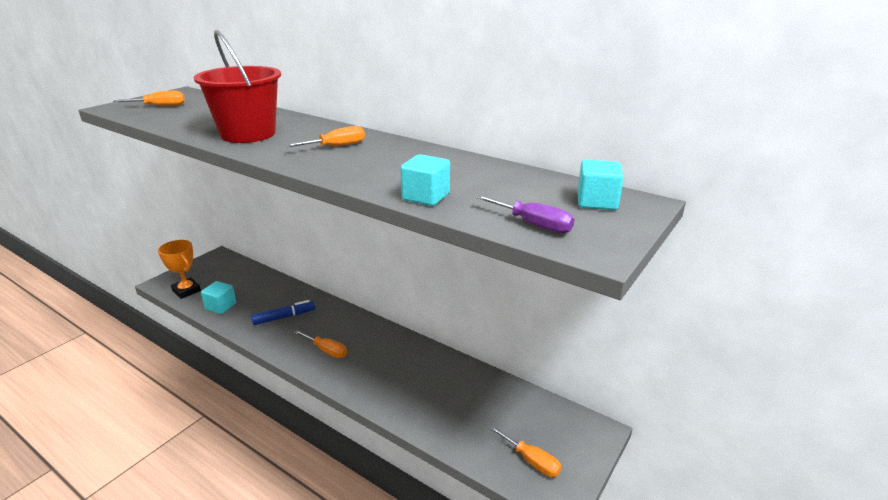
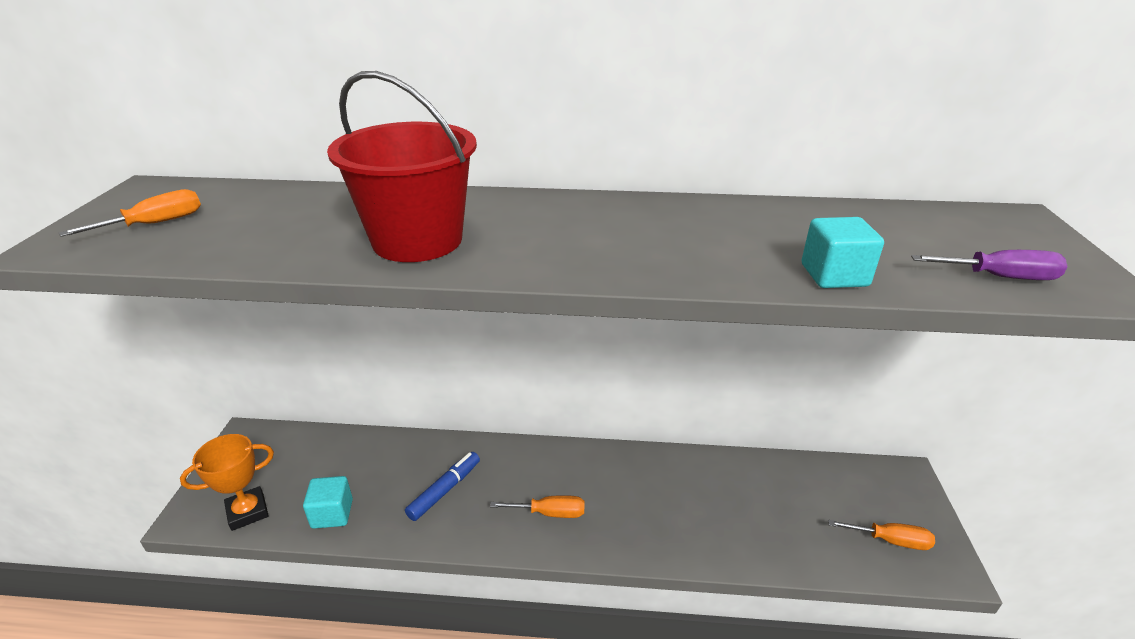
camera: 30 degrees left, 5 degrees up
orange trophy [158,240,201,299] -> orange trophy turned 45 degrees counterclockwise [180,434,274,531]
orange screwdriver [285,126,365,147] -> none
turquoise cube [578,160,624,210] -> none

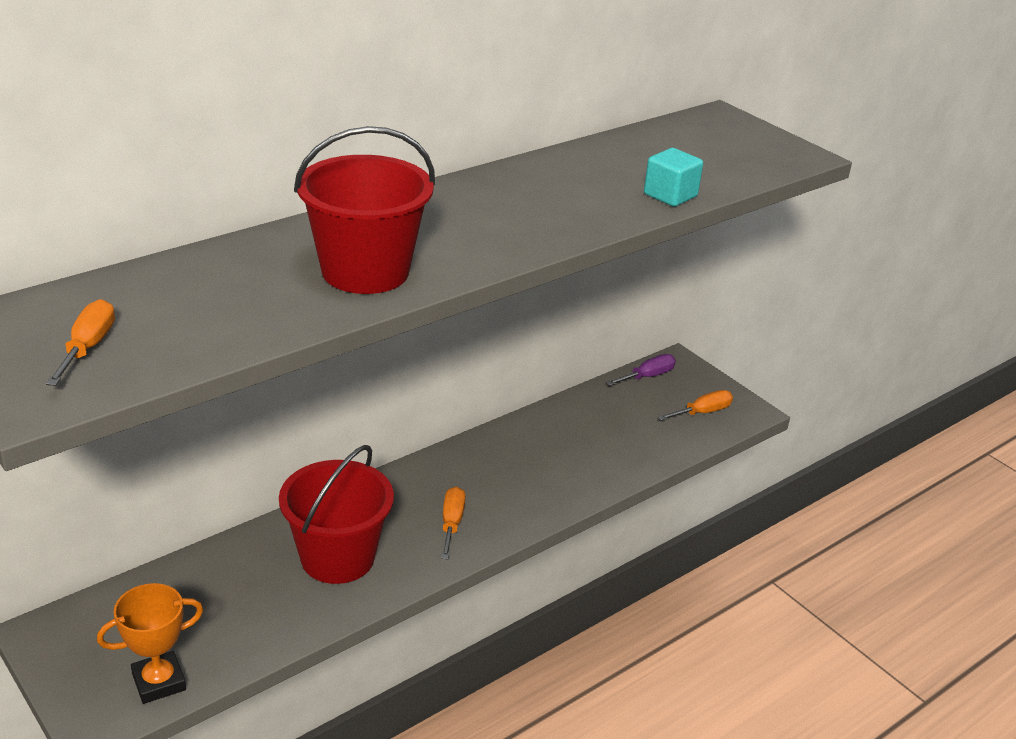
camera: 45 degrees left, 0 degrees up
orange trophy [180,434,274,531] -> orange trophy turned 45 degrees clockwise [97,583,203,704]
turquoise cube [303,476,353,529] -> none
blue marker [405,452,480,521] -> red bucket [279,445,394,584]
orange screwdriver [490,495,584,518] -> orange screwdriver turned 45 degrees counterclockwise [441,487,465,559]
purple screwdriver [911,250,1068,280] -> purple screwdriver moved to [606,354,676,386]

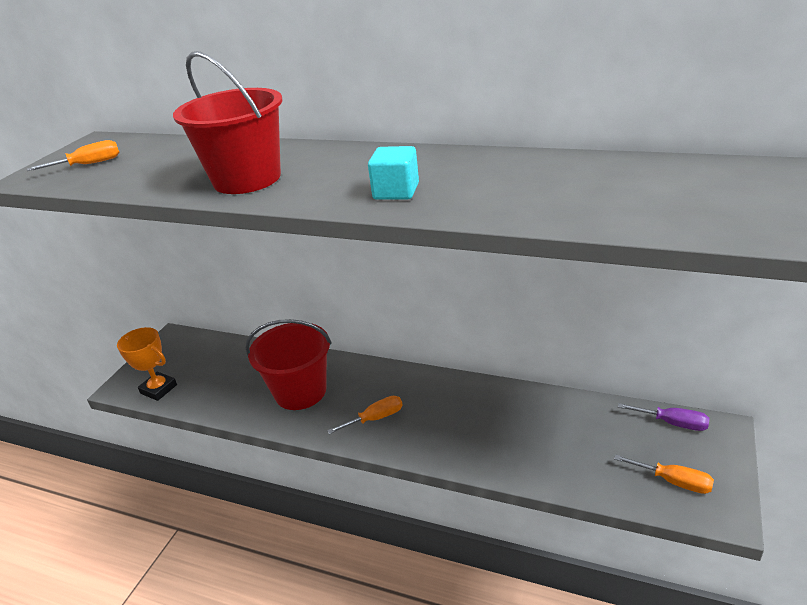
camera: 65 degrees right, 0 degrees up
turquoise cube [644,148,703,207] -> turquoise cube moved to [368,146,419,200]

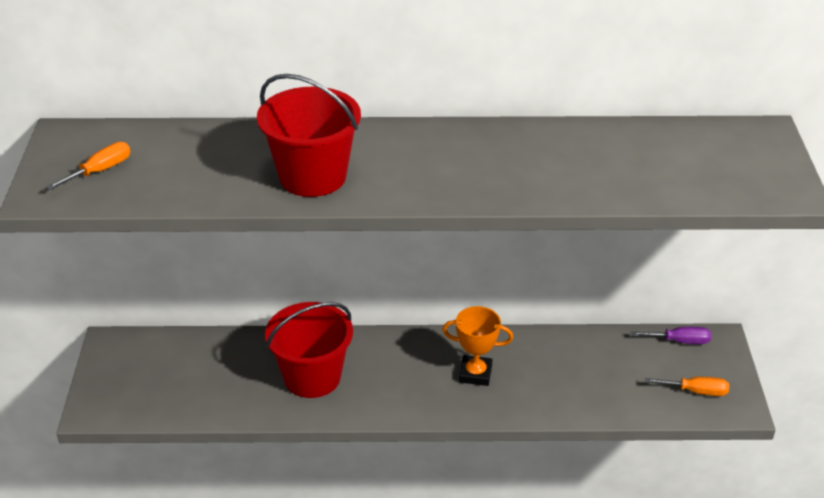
camera: 25 degrees left, 5 degrees up
orange trophy [117,327,177,401] -> orange trophy moved to [442,306,513,386]
orange screwdriver [327,396,403,434] -> none
turquoise cube [368,146,419,200] -> none

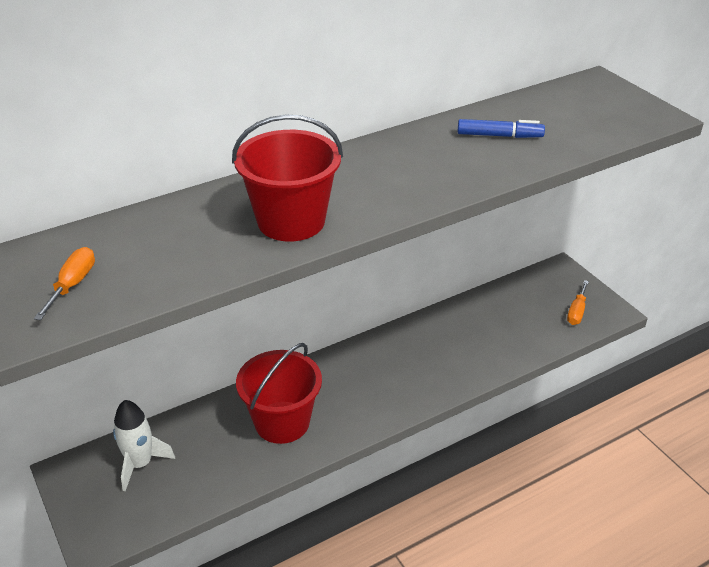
camera: 30 degrees left, 0 degrees up
orange trophy [442,306,513,386] -> none
purple screwdriver [631,327,711,344] -> none
orange screwdriver [645,377,729,396] -> orange screwdriver turned 135 degrees clockwise [567,280,589,325]
none -> white rocket [113,400,175,491]
none -> blue marker [458,119,545,138]

